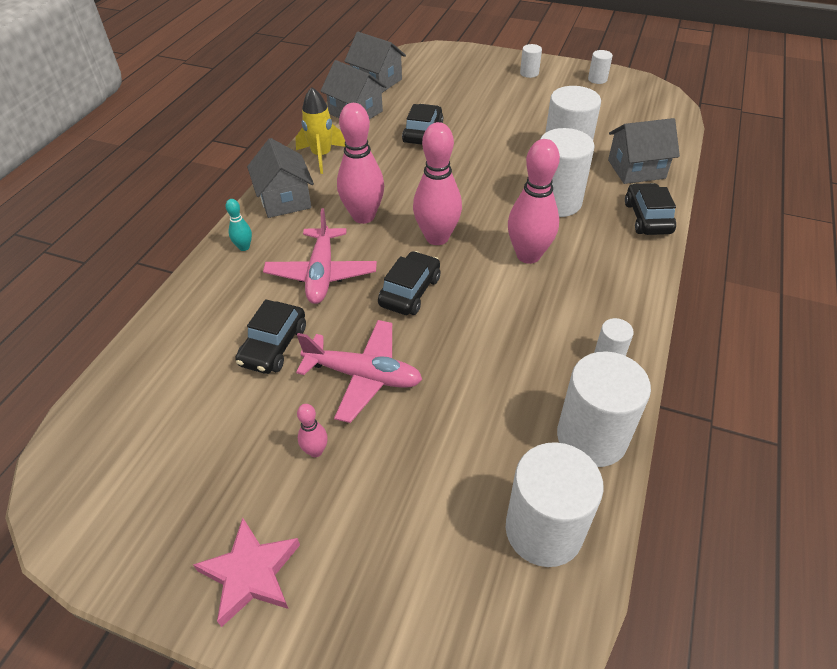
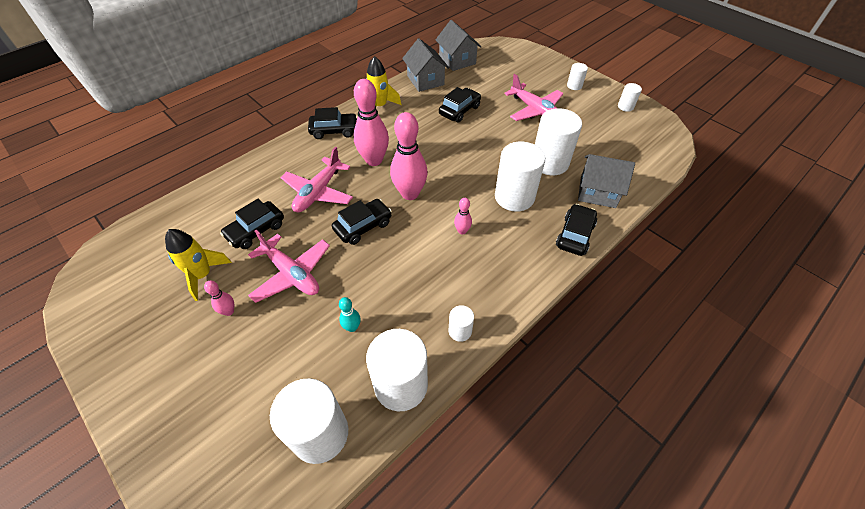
camera: 25 degrees right, 5 degrees up
pink star [193,518,300,627] -> none
turquoise bowling pin [226,199,252,251] -> turquoise bowling pin moved to [339,297,361,332]
grey house [247,138,314,218] -> black car [308,107,358,139]
pink bowling pin [508,139,560,264] -> pink bowling pin [454,198,472,235], size x0.46
none -> yellow rocket [165,229,232,301]
none -> pink plane [504,74,563,121]

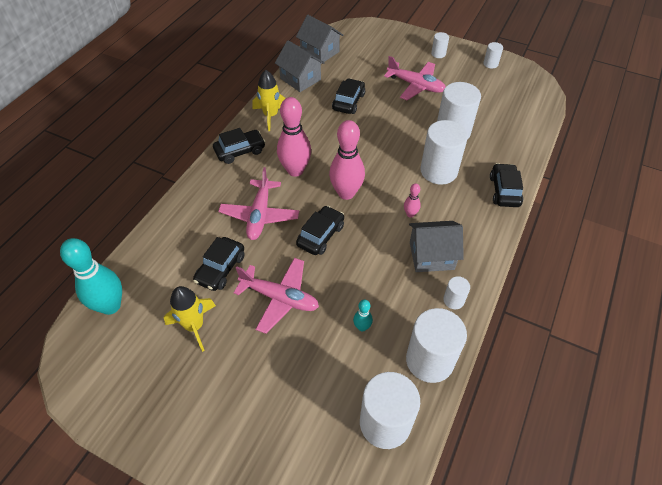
camera: 20 degrees left, 0 degrees up
pink bowling pin [204,281,234,316] -> none
grey house [578,154,635,208] -> grey house moved to [409,221,464,272]
none -> turquoise bowling pin [60,238,122,315]

